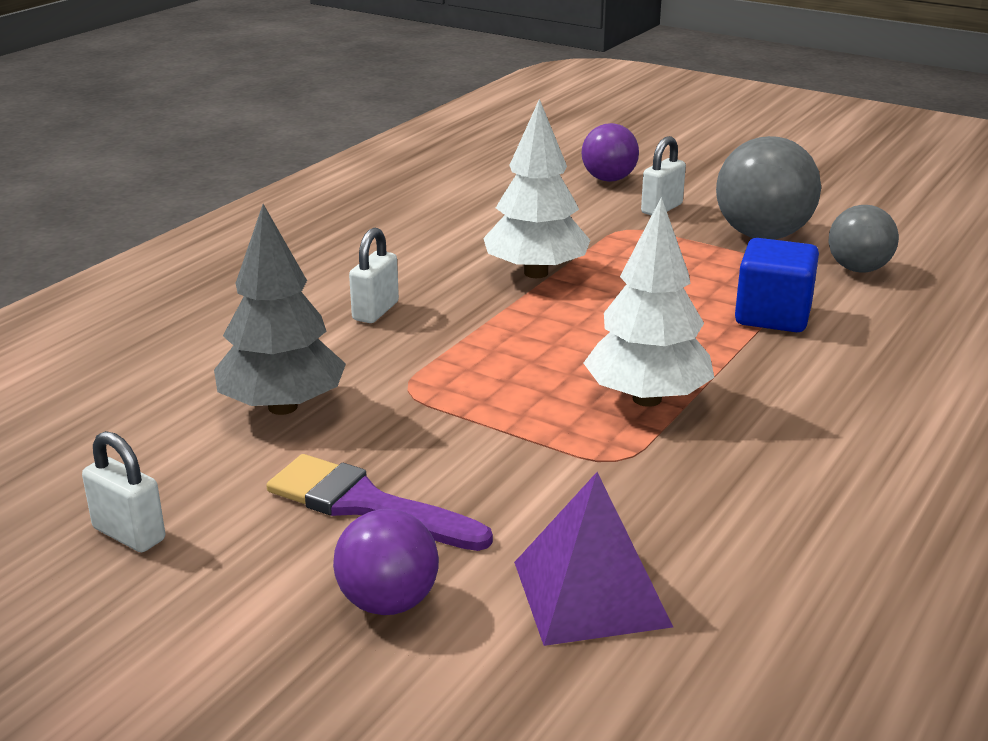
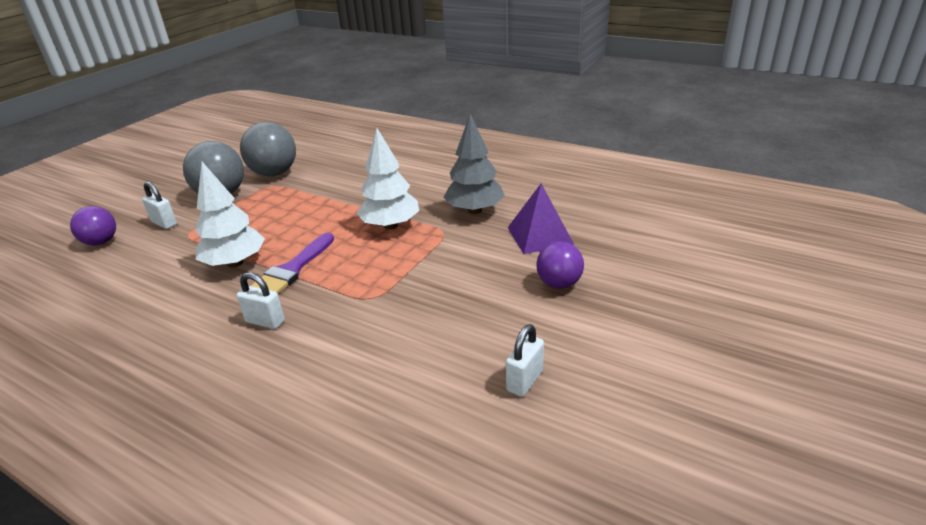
camera: 90 degrees left, 5 degrees up
grey tree [214,204,346,415] -> grey tree moved to [443,114,505,214]
purple brush [266,454,493,551] -> purple brush moved to [251,233,334,294]
blue cube [735,238,819,332] -> none
grey ball [828,205,899,273] -> grey ball [240,122,296,176], size x1.60

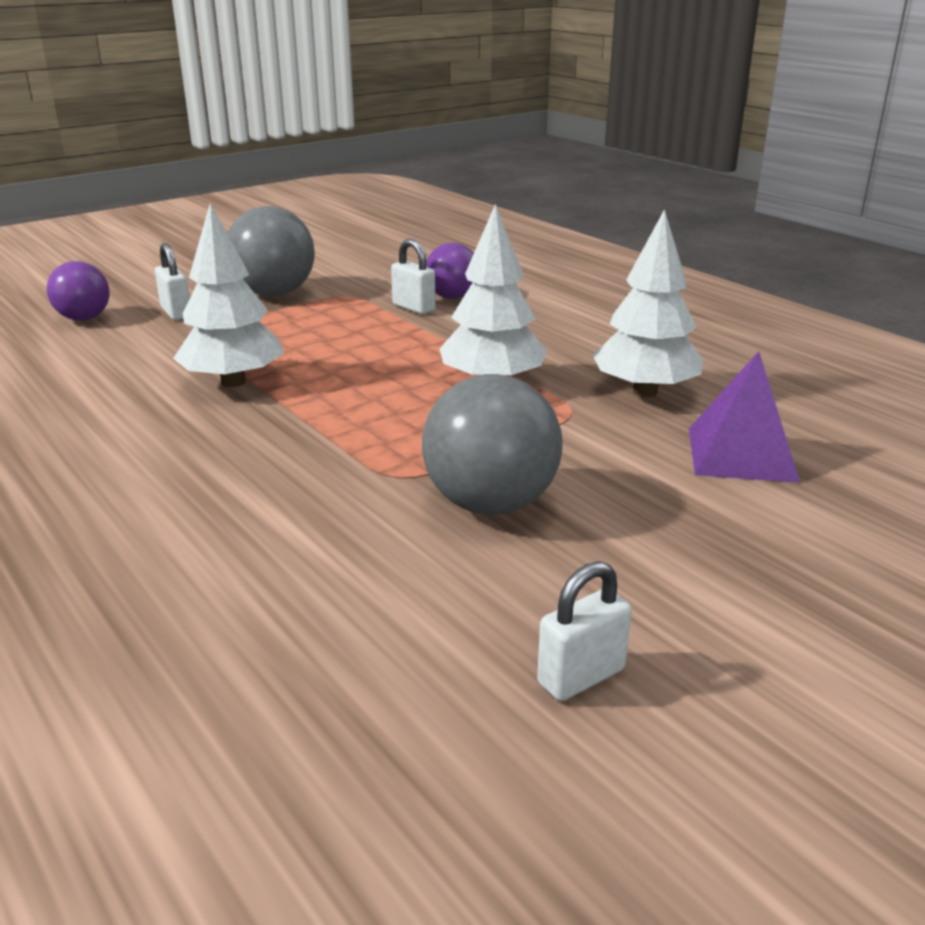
camera: 20 degrees right, 5 degrees down
white padlock [237,272,285,329] -> white padlock moved to [391,239,435,314]
grey ball [240,122,296,176] -> grey ball moved to [422,374,563,515]
purple brush [251,233,334,294] -> none
grey tree [443,114,505,214] -> white tree [593,209,703,397]
purple ball [536,241,584,289] -> purple ball moved to [426,243,474,299]

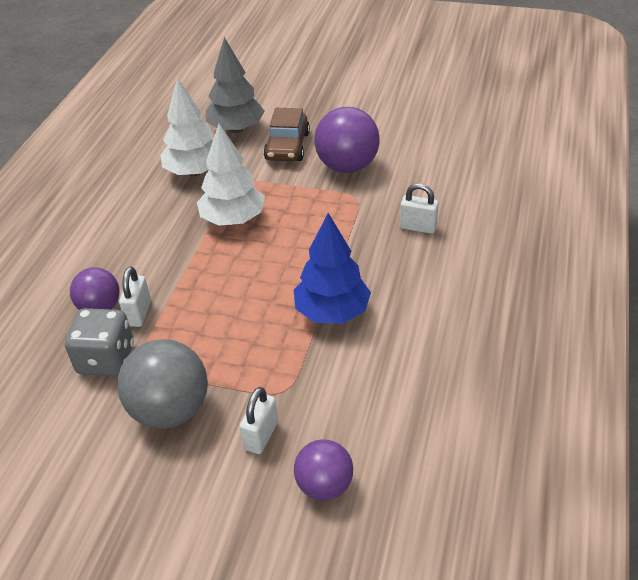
camera: 125 degrees left, 15 degrees up
white tree [173,203,284,387] -> blue tree [294,213,371,324]
grey ball [422,374,563,515] -> purple ball [314,107,380,173]
white padlock [537,561,632,701] -> white padlock moved to [400,183,439,234]
purple pyramid [689,351,800,483] -> grey tree [206,37,265,133]
none -> grey dice [65,308,134,376]
none -> brown car [264,108,310,161]

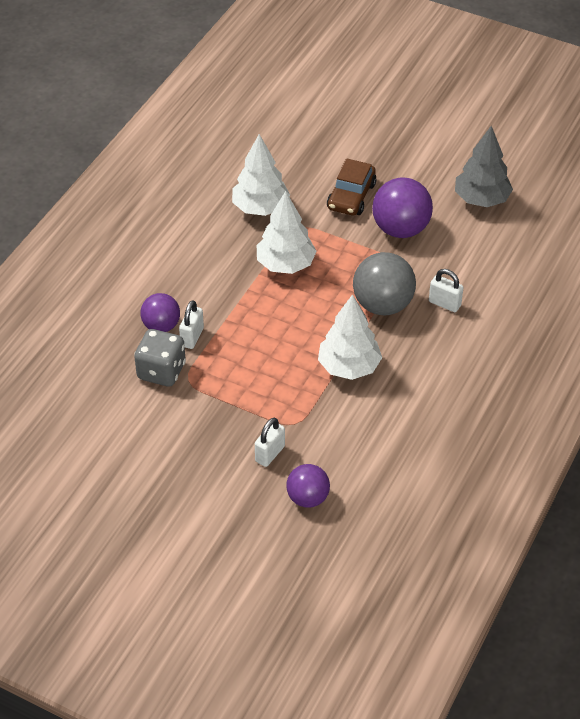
camera: 10 degrees right, 5 degrees up
grey ball [117,339,208,429] -> grey ball moved to [353,252,416,315]
grey tree [206,37,265,133] -> grey tree moved to [455,125,513,207]
blue tree [294,213,371,324] -> white tree [318,294,382,380]

